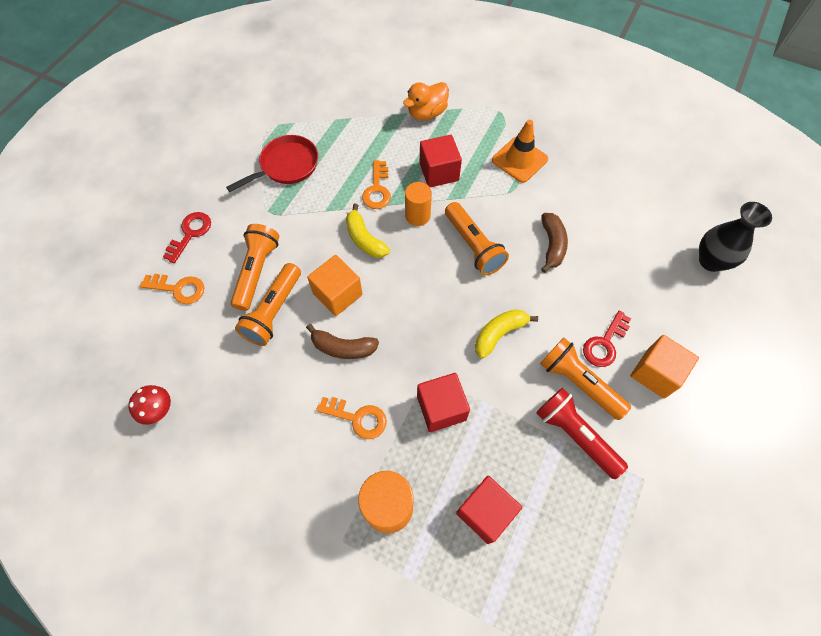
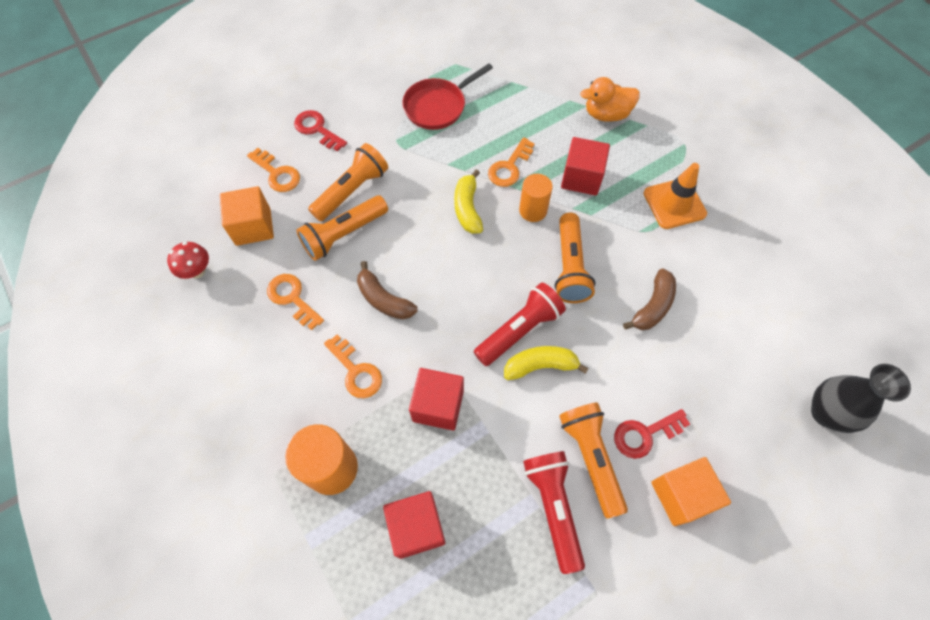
camera: 30 degrees right, 0 degrees up
red key [163,212,211,263] -> red key turned 105 degrees counterclockwise [294,110,347,151]
red pan [226,135,318,192] -> red pan turned 150 degrees clockwise [402,63,493,130]
orange cube [307,255,363,316] -> orange cube moved to [220,186,274,246]
none -> orange key [267,274,324,330]
none -> red flashlight [474,283,566,366]

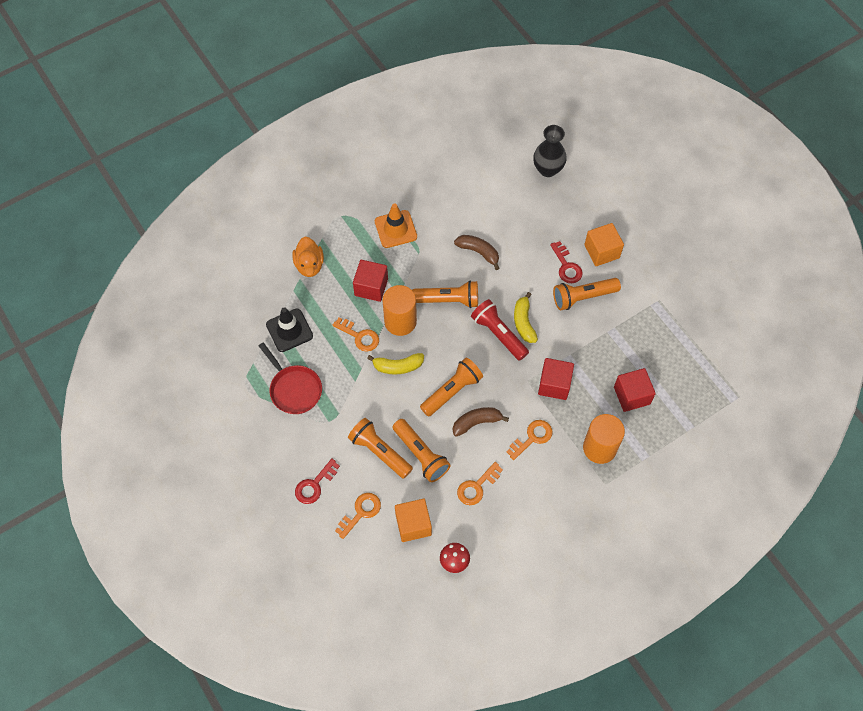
camera: 90 degrees left, 0 degrees up
brown banana [357,261,418,320] -> brown banana turned 150 degrees counterclockwise [453,407,509,437]
orange cylinder [519,174,553,222] -> orange cylinder [382,285,417,336], size x1.53
red flashlight [523,451,585,574] -> none
none -> black traffic cone [266,307,313,352]
none -> orange flashlight [420,358,483,417]

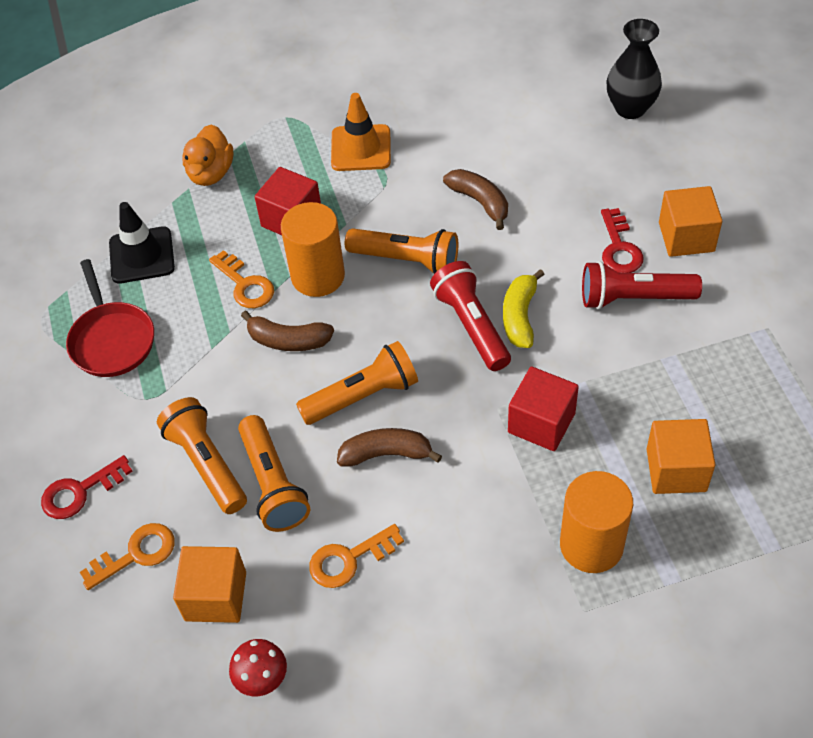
camera: 20 degrees right, 10 degrees down
yellow banana [367,353,424,375] -> brown banana [241,311,334,351]
orange key [506,420,552,460] -> none
orange flashlight [553,278,621,310] -> red flashlight [582,261,702,310]
red cube [614,368,656,412] -> orange cube [647,419,716,494]

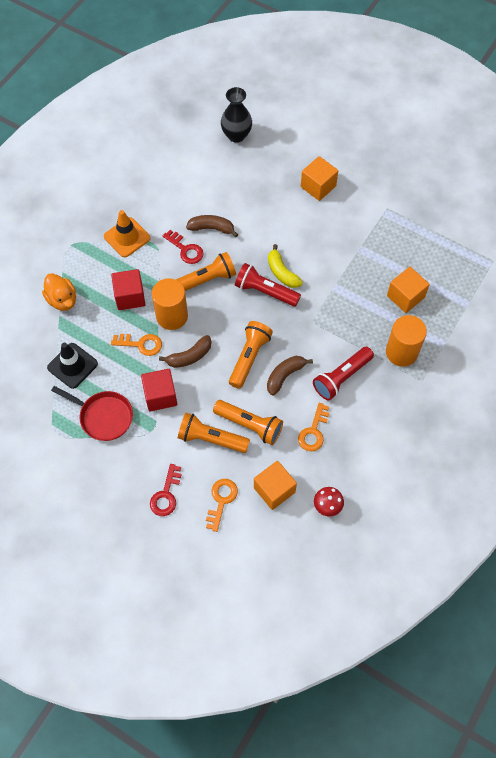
camera: 45 degrees left, 10 degrees up
red cube [508,367,579,451] -> red cube moved to [141,369,177,411]
red flashlight [582,261,702,310] -> red flashlight moved to [313,347,374,400]
red key [601,208,644,273] -> red key moved to [163,230,204,264]

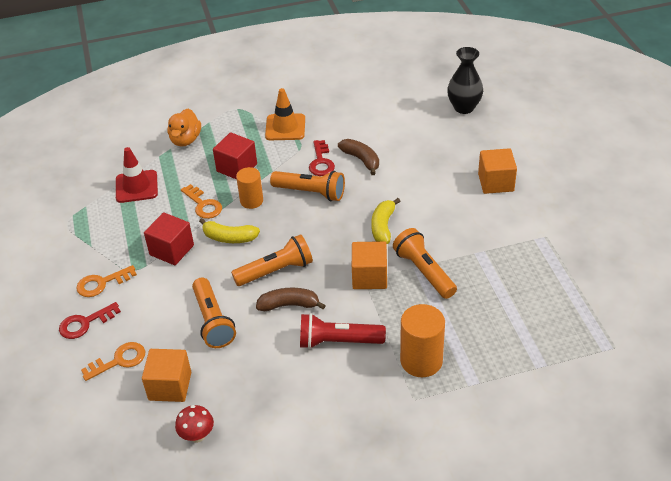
camera: 45 degrees right, 20 degrees down
black traffic cone [47,343,98,389] -> red traffic cone [116,147,158,203]
red pan [51,386,133,441] -> none
orange cylinder [152,278,188,330] -> orange cylinder [236,167,263,209], size x0.65
brown banana [159,335,212,368] -> yellow banana [199,218,260,243]
orange flashlight [178,413,250,453] -> orange flashlight moved to [393,228,457,299]
red flashlight [235,263,301,307] -> none
orange key [298,403,329,451] -> orange key moved to [76,265,137,297]
orange cube [387,267,430,313] -> orange cube moved to [352,241,387,289]

